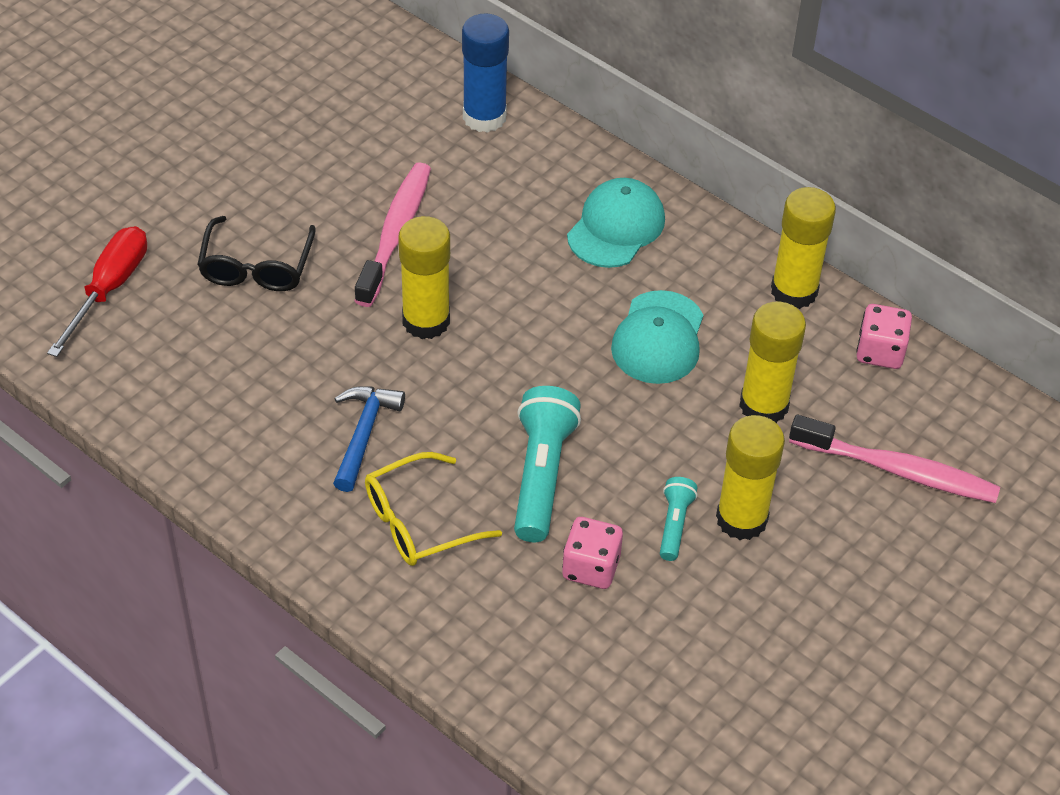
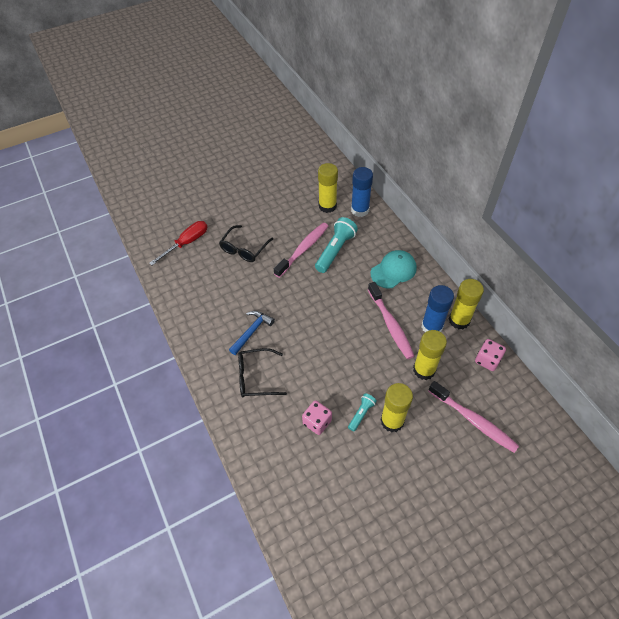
camera: 25 degrees right, 5 degrees up
yellow glasses [365,452,502,566] -> black glasses [238,348,287,397]
yellow glue stick [398,216,450,339] -> yellow glue stick moved to [318,163,338,213]
turquoise flashlight [514,386,581,542] -> turquoise flashlight moved to [315,217,358,273]
turquoise cap [611,290,703,384] -> pink toothbrush [368,282,414,359]
none -> blue glue stick [421,285,454,332]

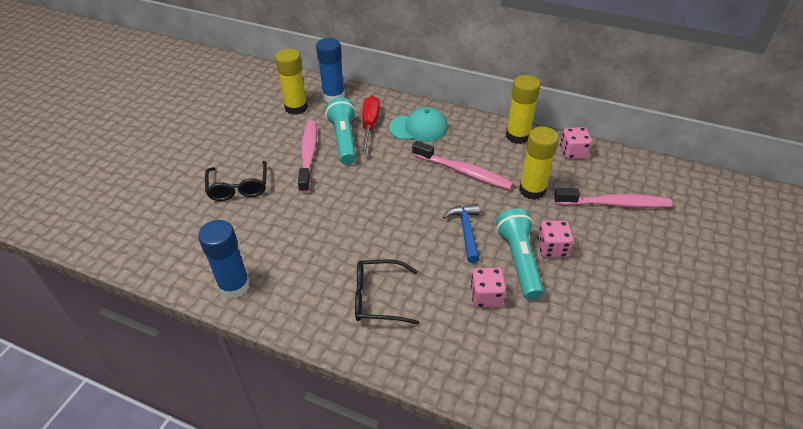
camera: 40 degrees left, 10 degrees down
red screwdriver [149,221,208,265] -> red screwdriver moved to [361,96,380,155]
blue hammer [229,311,275,355] -> blue hammer moved to [443,204,480,263]
black glasses [238,348,287,397] -> black glasses turned 45 degrees clockwise [355,259,419,325]
turquoise flashlight [348,393,377,432] -> turquoise flashlight [496,208,544,300], size x1.88
turquoise cap [371,250,417,289] -> turquoise cap turned 75 degrees clockwise [389,107,448,142]
yellow glue stick [381,383,413,432] -> pink dice [537,221,573,258]
blue glue stick [421,285,454,332] -> blue glue stick moved to [198,220,250,299]

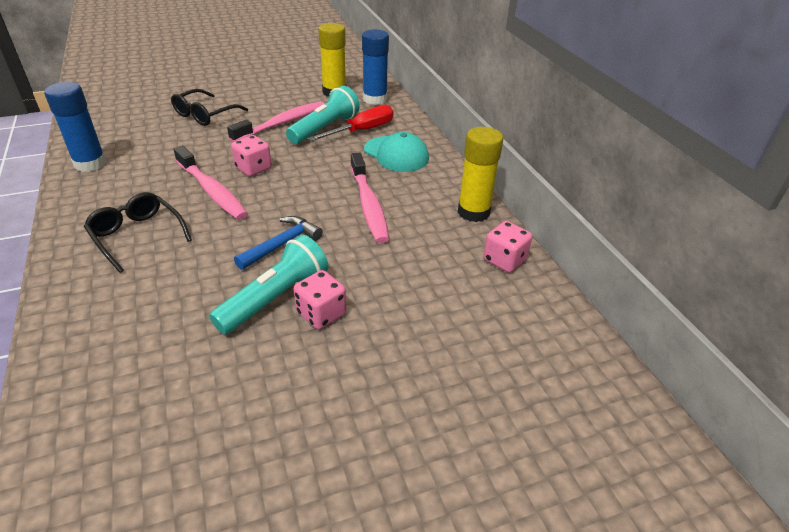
camera: 45 degrees right, 5 degrees down
pink dice [471,268,506,308] -> pink dice moved to [231,135,272,176]
yellow glue stick [519,127,559,200] -> none
pink toothbrush [554,188,672,208] -> pink toothbrush moved to [173,146,248,220]

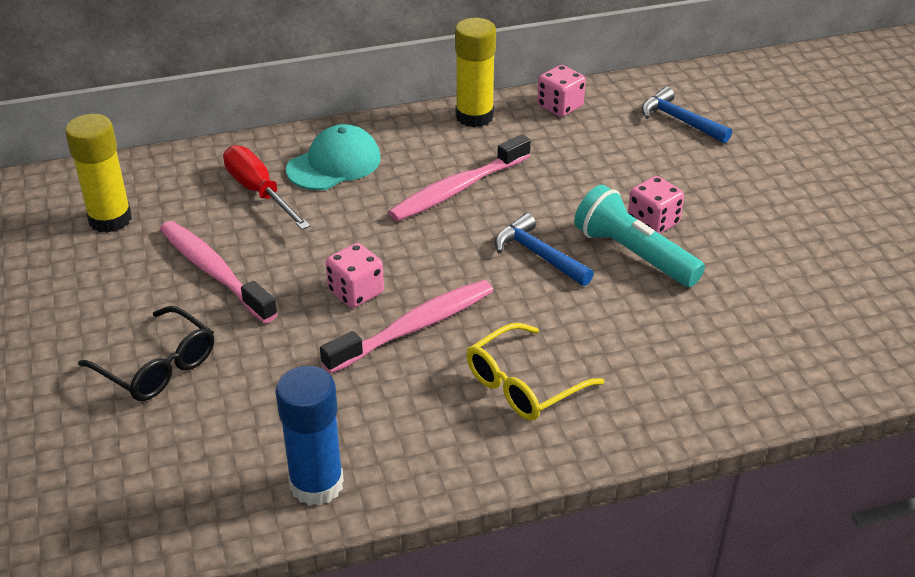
camera: 85 degrees left, 0 degrees up
black glasses [84,192,192,273] -> yellow glasses [467,323,604,421]
turquoise flashlight [286,86,360,144] -> none
pink toothbrush [350,153,389,243] -> pink toothbrush turned 150 degrees clockwise [388,134,531,221]
blue glue stick [362,29,389,105] -> none
none -> blue hammer [642,87,732,143]

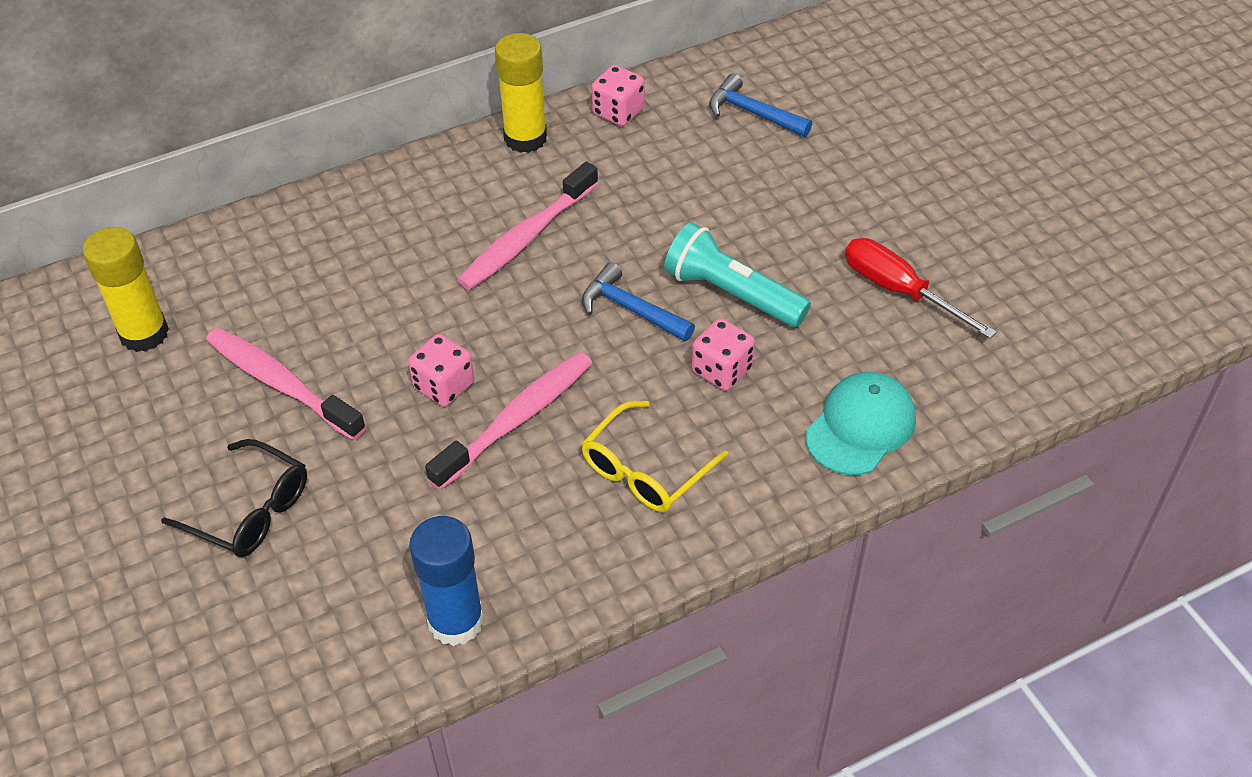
camera: 10 degrees left, 10 degrees up
red screwdriver [223,145,310,230] -> red screwdriver moved to [845,238,997,339]
turquoise cap [286,124,381,190] -> turquoise cap moved to [805,372,916,475]
pink dice [628,176,684,234] -> pink dice moved to [692,318,755,391]

